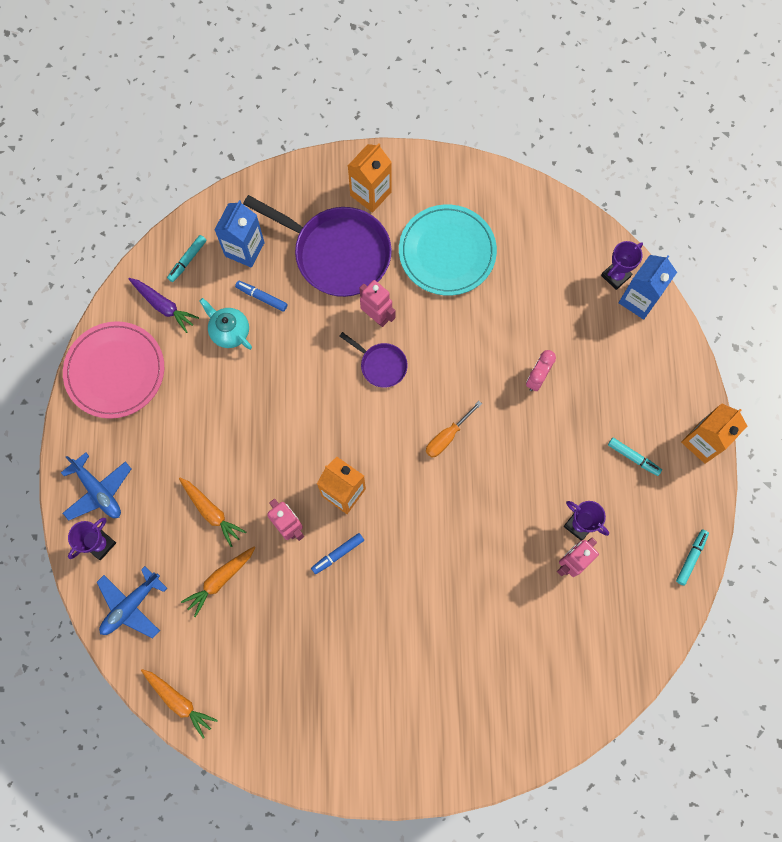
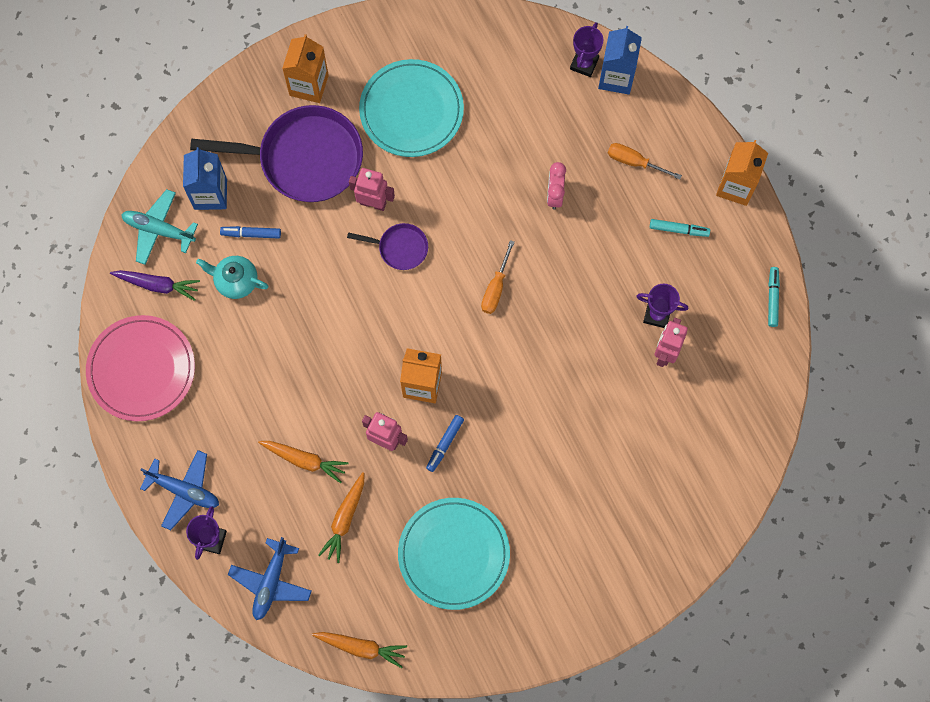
camera: 25 degrees left, 0 degrees up
turquoise marker [167,235,206,282] -> turquoise plane [121,189,198,265]
none -> turquoise plate [398,498,510,610]
none -> orange screwdriver [608,143,682,180]

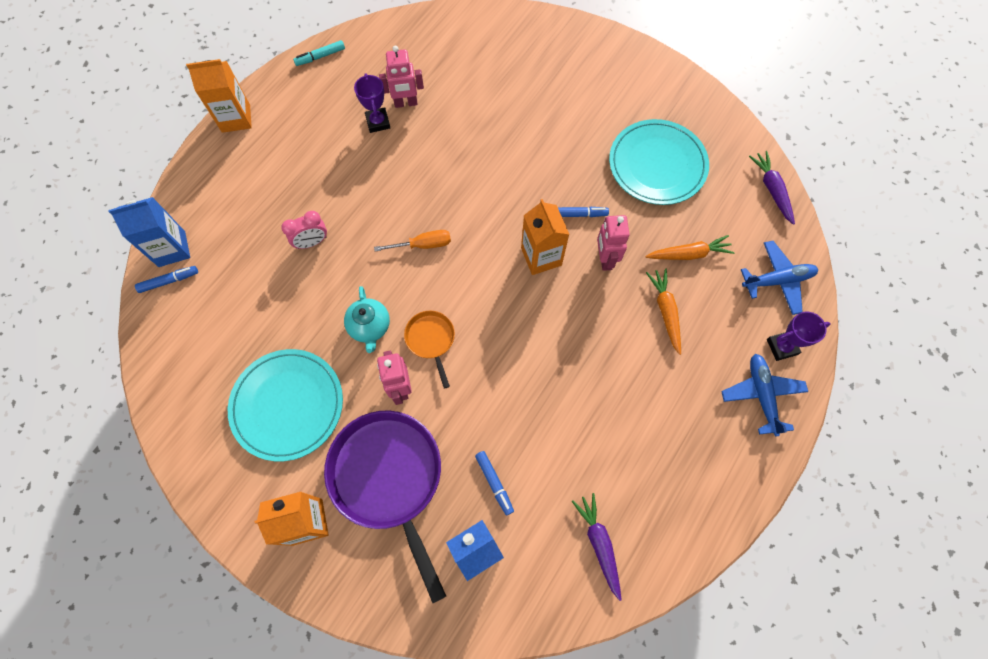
camera: 120 degrees left, 5 degrees down
pink plate [86,315,195,421] -> none
turquoise plane [121,189,198,265] -> none
turquoise teapot [196,256,269,299] -> turquoise teapot moved to [344,286,390,353]
orange carrot [312,632,407,668] -> purple carrot [749,151,795,225]
purple pan [347,223,428,270] -> orange pan [404,311,455,389]
purple trophy [570,22,603,77] -> blue marker [135,266,198,293]
orange screwdriver [608,143,682,180] -> none
turquoise marker [650,219,710,237] -> none

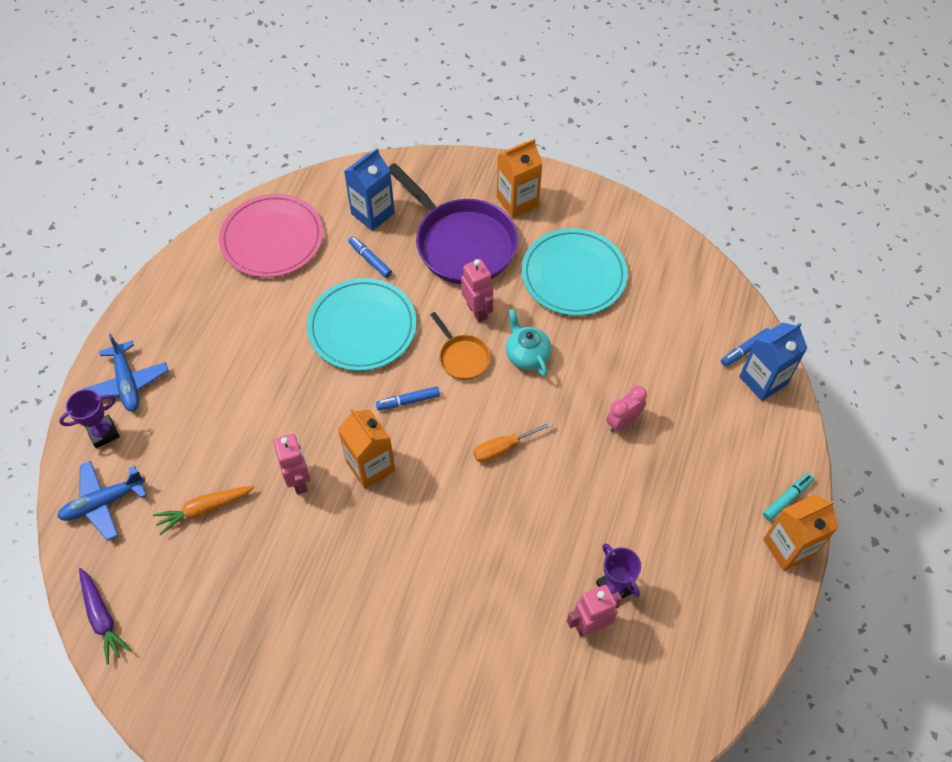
camera: 165 degrees right, 10 degrees down
turquoise marker [293,40,345,66] -> turquoise marker moved to [763,473,814,521]
blue marker [558,207,609,217] -> blue marker moved to [376,386,440,410]
purple carrot [572,493,622,601] -> pink plate [219,194,323,277]
turquoise plate [609,119,709,205] -> turquoise plate moved to [307,278,416,371]
orange carrot [646,269,681,355] -> none

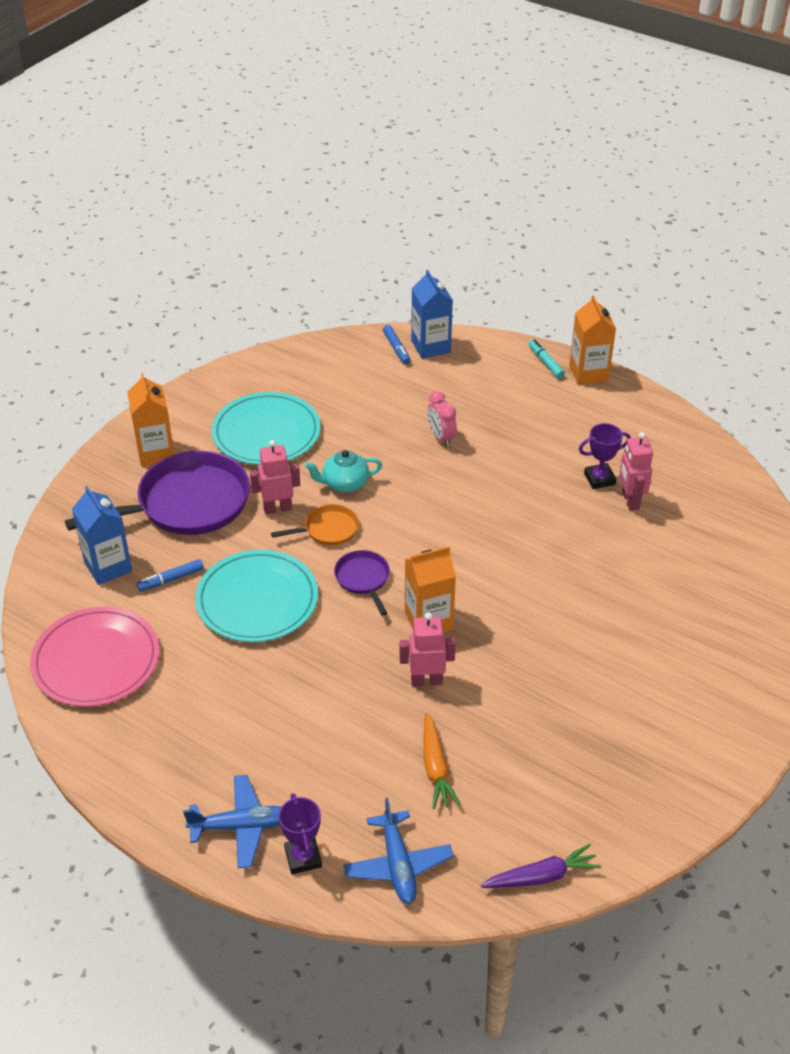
camera: 75 degrees left, 15 degrees down
blue marker [376,386,440,410] -> purple pan [334,550,390,615]
orange screwdriver [473,421,553,463] -> none

